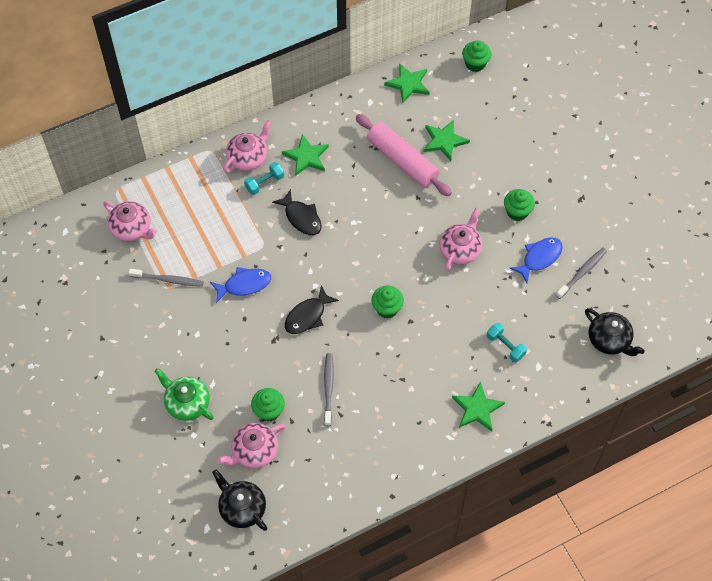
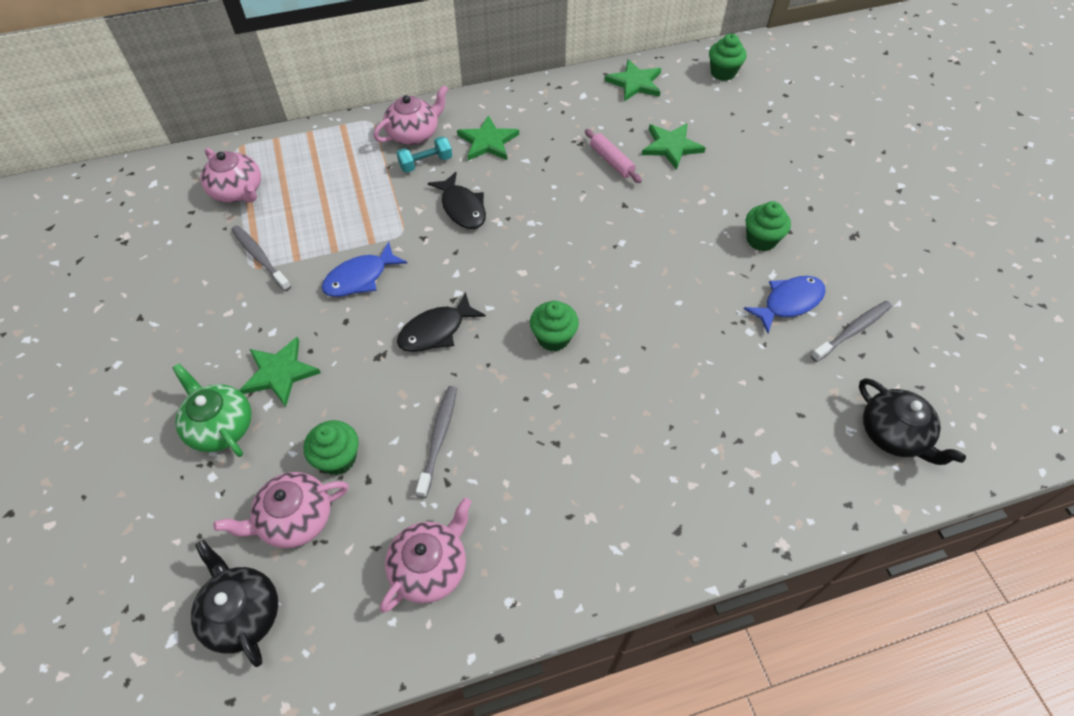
camera: 10 degrees right, 5 degrees down
grey toothbrush [129,269,204,287] -> grey toothbrush turned 150 degrees counterclockwise [231,225,291,291]
blue fish [210,267,271,303] -> blue fish turned 150 degrees clockwise [321,241,407,297]
pink rolling pin [356,114,452,196] -> pink rolling pin [585,129,642,183], size x0.51
pink teapot [439,208,483,270] -> pink teapot moved to [380,498,472,612]
green star [452,381,505,432] -> green star moved to [239,337,321,407]
turquoise dumbbell [487,323,527,362] -> none

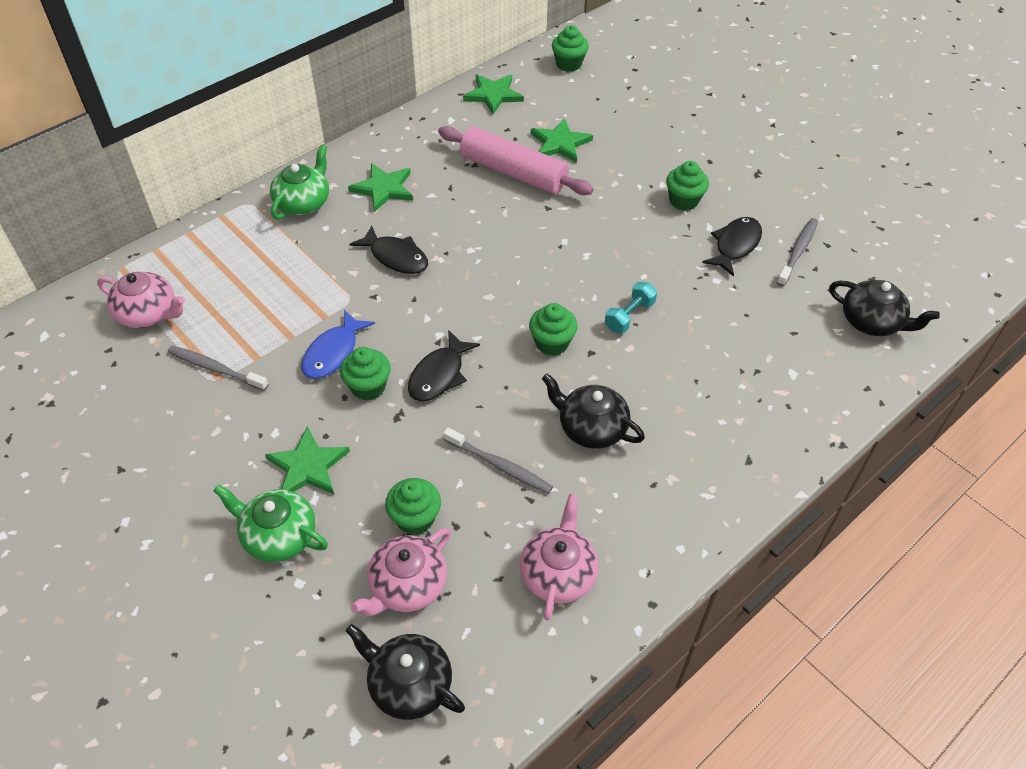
camera: 25 degrees left, 5 degrees down
pink teapot [373,85,448,145] -> green teapot [270,144,329,220]
turquoise dumbbell [397,136,452,173] -> turquoise dumbbell moved to [605,282,657,333]
grey toothbrush [416,386,457,498] -> grey toothbrush turned 135 degrees clockwise [443,427,553,494]
pink rolling pin [585,129,642,183] -> pink rolling pin [438,126,594,195], size x1.95
blue fish [743,276,826,333] -> black fish [702,217,762,277]
none -> green cupcake [340,347,391,401]
none -> black teapot [542,374,645,449]

